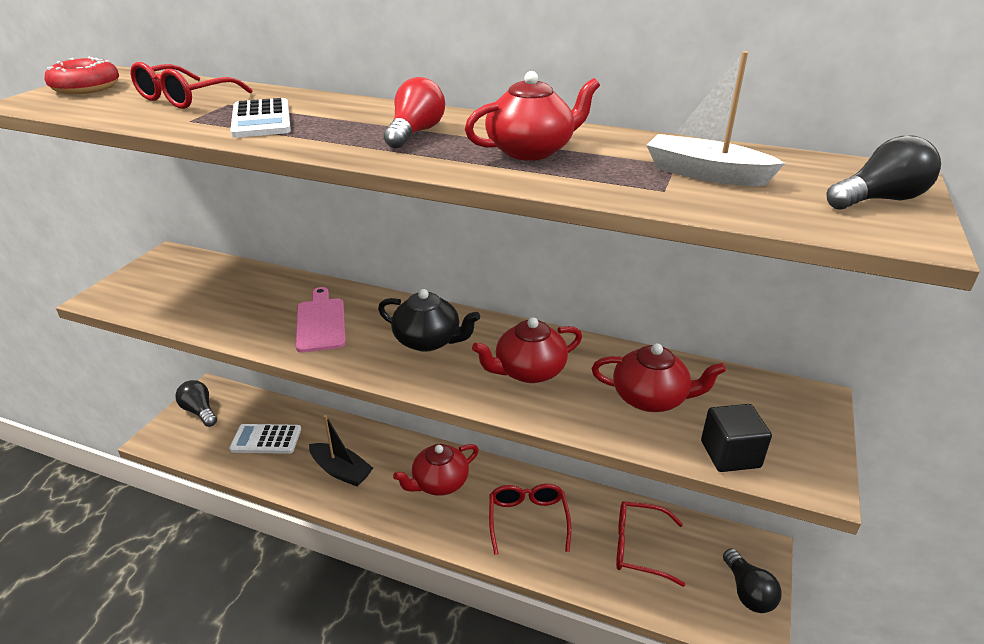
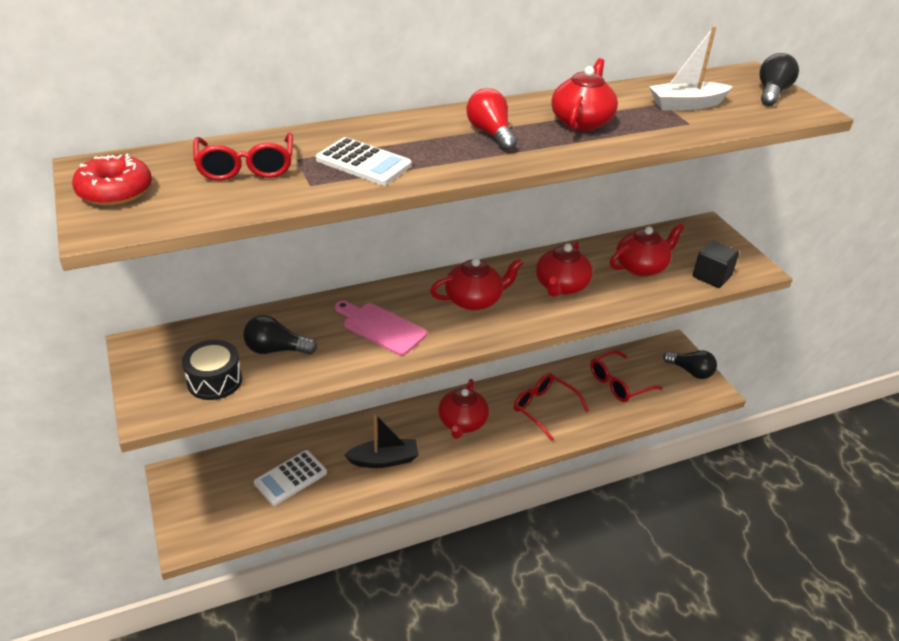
camera: 45 degrees left, 5 degrees up
black light bulb [175,380,217,427] -> black light bulb moved to [243,315,317,355]
black teapot [378,289,480,352] -> red teapot [430,258,523,311]
none -> black drum [182,340,242,400]

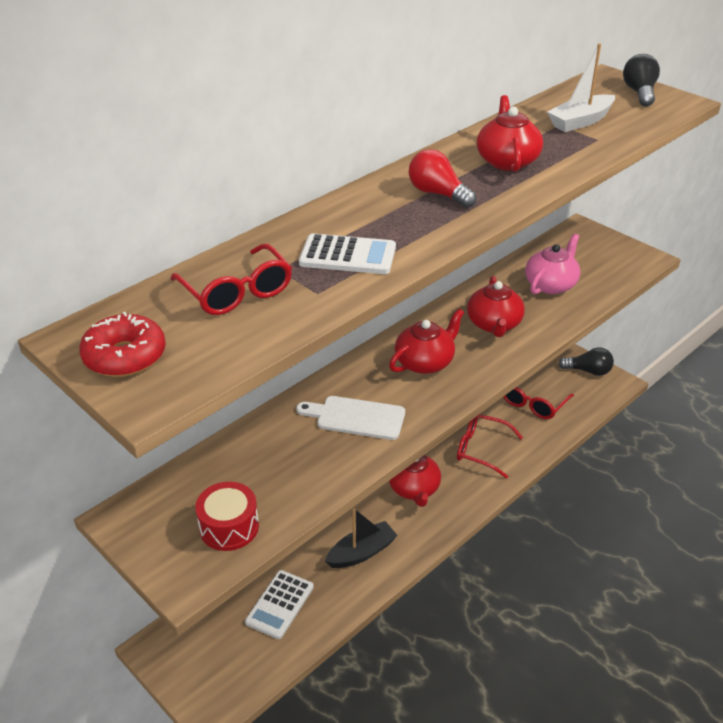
camera: 20 degrees left, 0 degrees up
black drum [182,340,242,400] -> red drum [195,482,259,551]
black light bulb [243,315,317,355] -> none
pink cutting board [335,301,427,355] -> white cutting board [296,396,405,440]
red teapot [610,223,685,276] -> pink teapot [525,233,580,294]
black cube [693,240,739,288] -> none

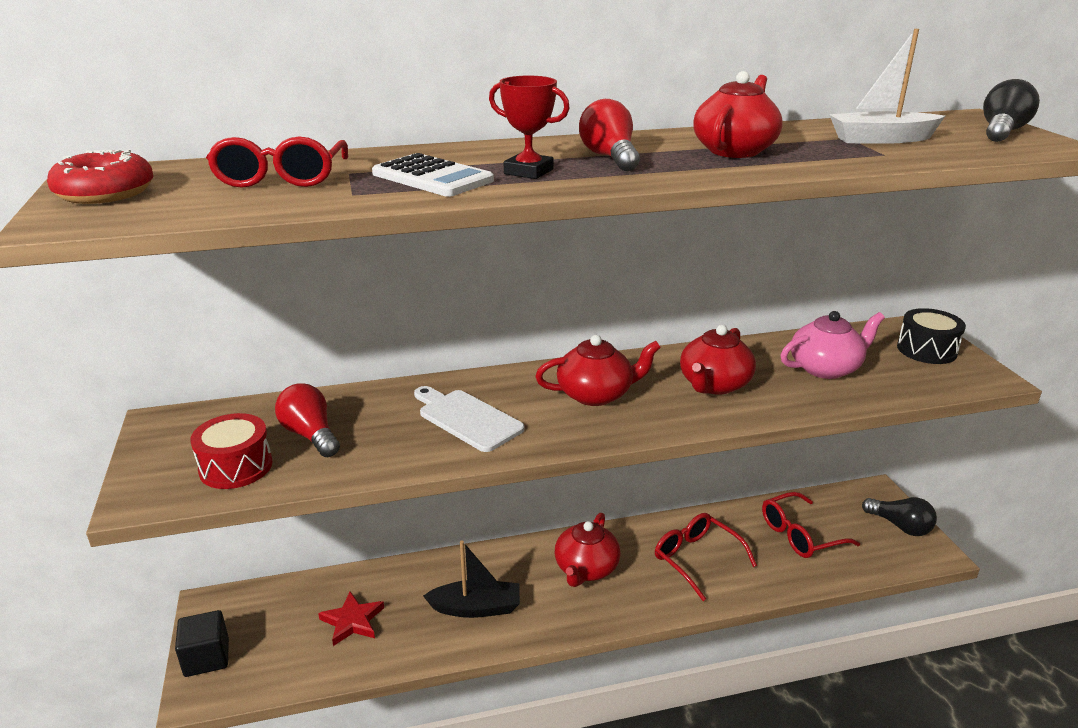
camera: 30 degrees right, 10 degrees down
white calculator [245,570,314,639] -> red star [318,591,384,646]
none -> black cube [175,610,229,677]
none -> red light bulb [275,383,340,457]
none -> red trophy [489,76,570,179]
none -> black drum [897,308,966,364]

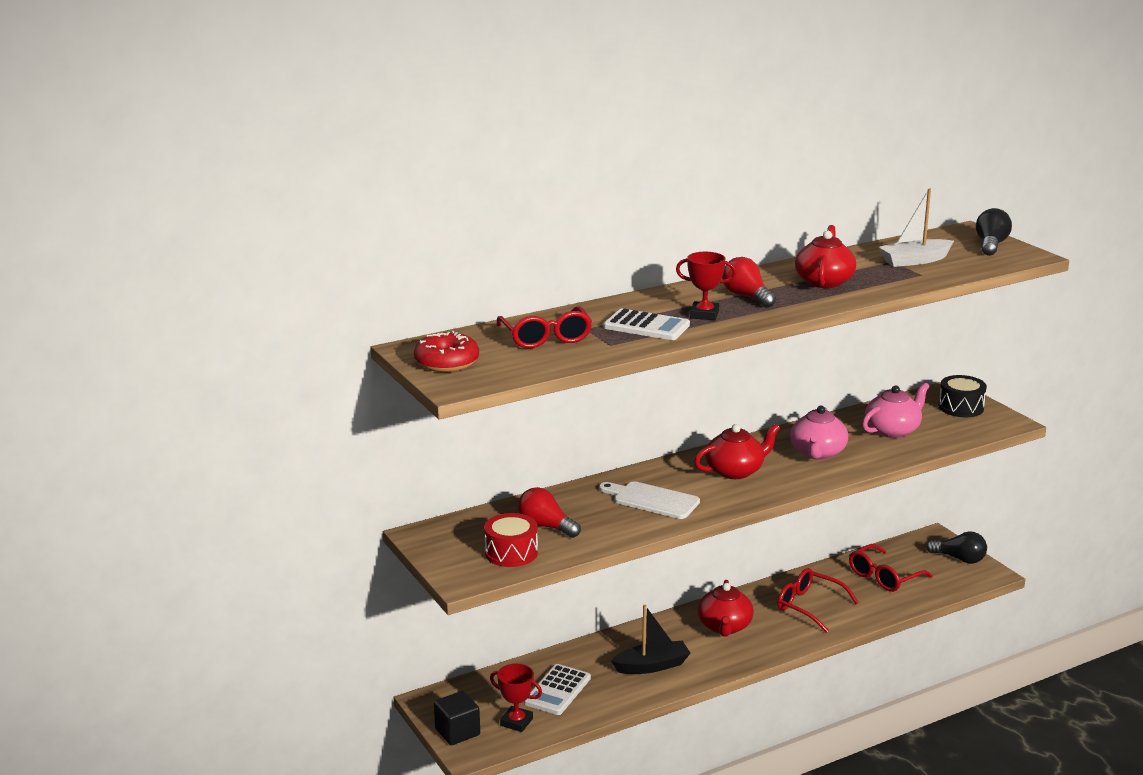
camera: 15 degrees left, 5 degrees down
red star [318,591,384,646] -> white calculator [524,664,591,715]
red teapot [680,325,756,395] -> pink teapot [790,406,848,460]
none -> red trophy [490,664,542,732]

